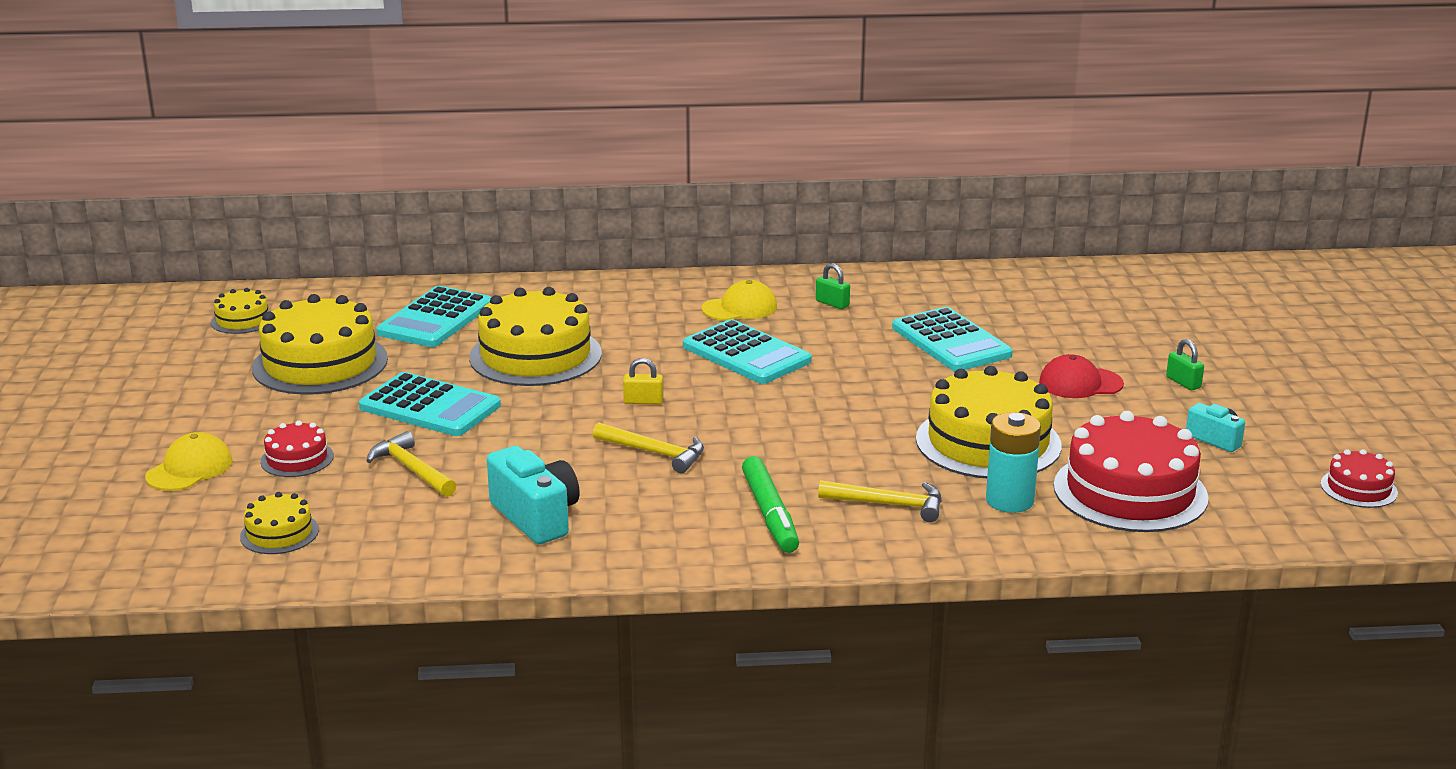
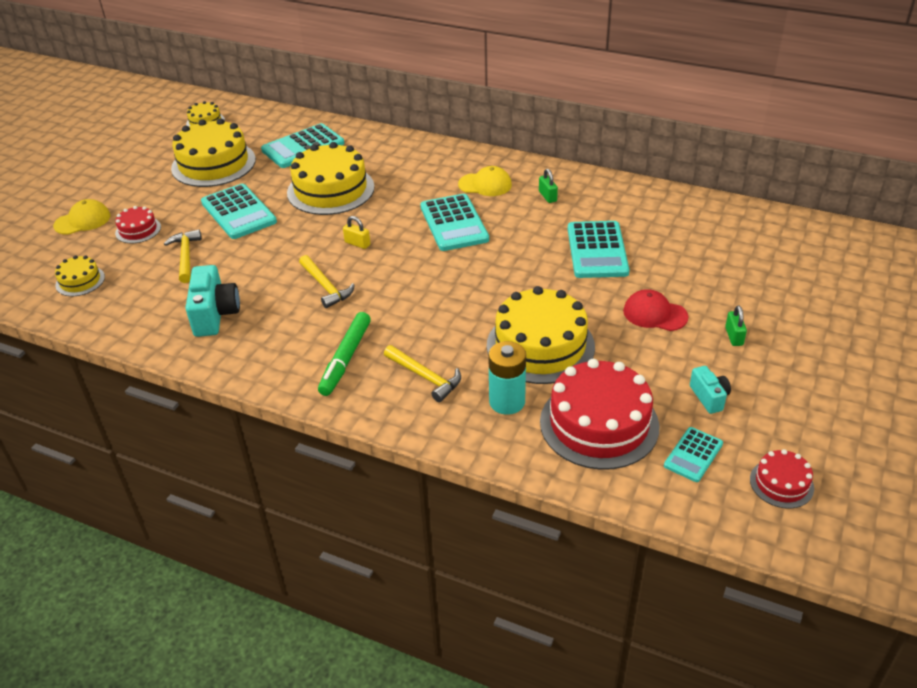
camera: 30 degrees right, 15 degrees up
none -> turquoise calculator [664,427,723,482]

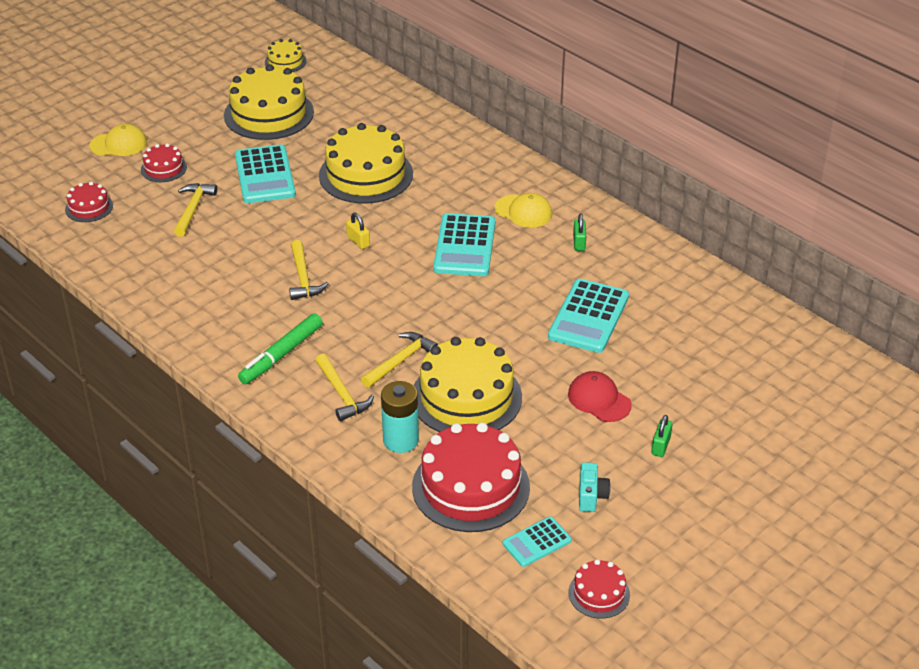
camera: 20 degrees right, 0 degrees up
yellow cake [55,255,105,296] -> red cake [65,182,113,222]
turquoise camera [185,265,240,337] -> none
turquoise calculator [261,123,344,168] -> none
none -> yellow hammer [361,332,438,388]

